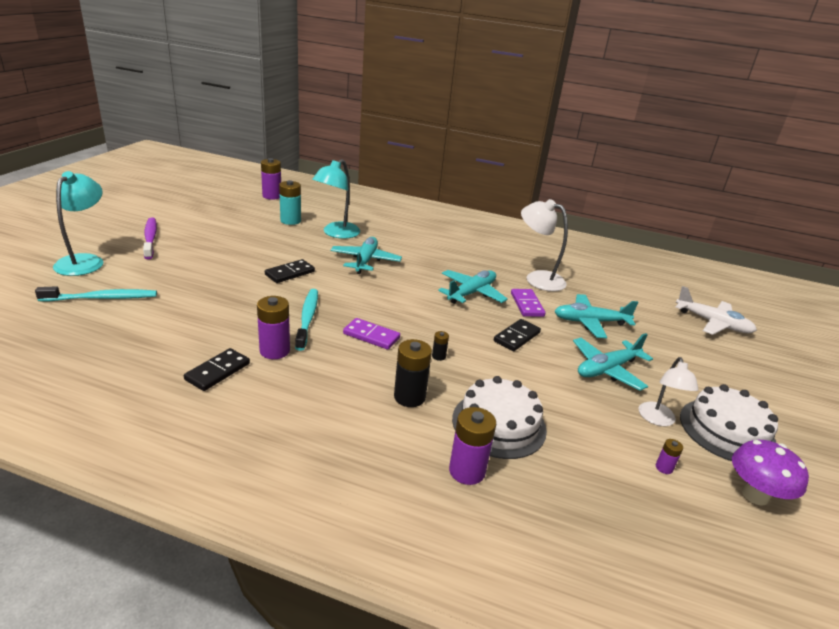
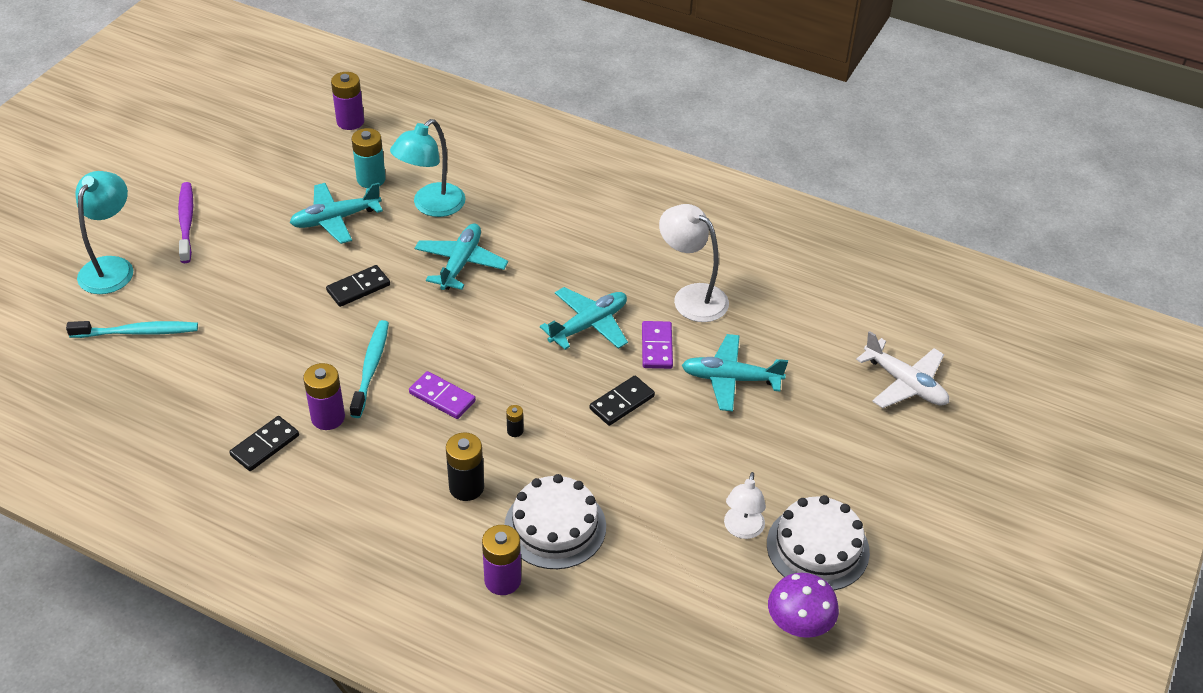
camera: 10 degrees right, 15 degrees up
turquoise plane [573,333,653,391] -> turquoise plane moved to [289,183,383,244]
purple battery [656,439,683,474] -> none

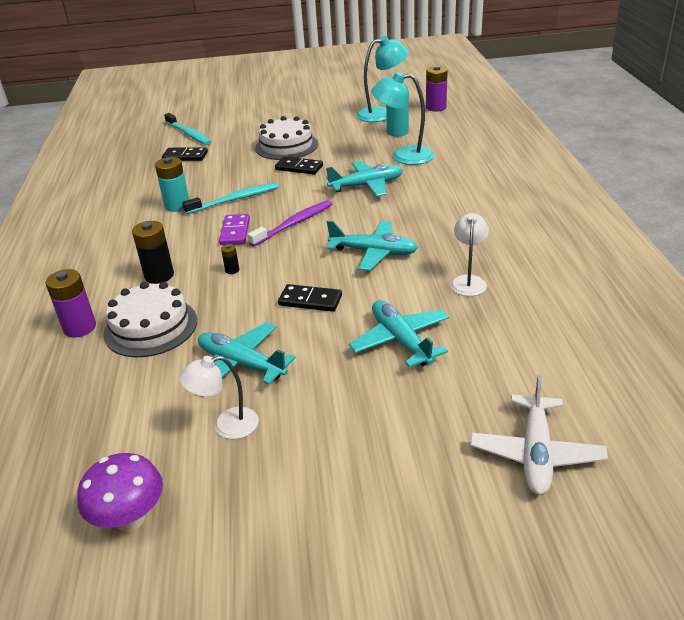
camera: 60 degrees right, 10 degrees down
turquoise lamp [76,171,133,294] -> turquoise lamp moved to [356,36,409,122]
purple toothbrush [178,182,193,263] -> purple toothbrush moved to [247,200,332,247]
black domino [229,416,299,471] -> black domino moved to [162,148,208,161]
turquoise plane [289,183,383,244] -> turquoise plane moved to [198,322,296,385]
purple battery [303,363,345,430] -> turquoise battery [155,157,189,212]
purple domino [642,321,673,369] -> none
white lamp [659,204,729,322] -> white lamp [450,213,489,296], size x0.65
white cake [767,495,870,590] -> white cake moved to [255,116,318,160]

